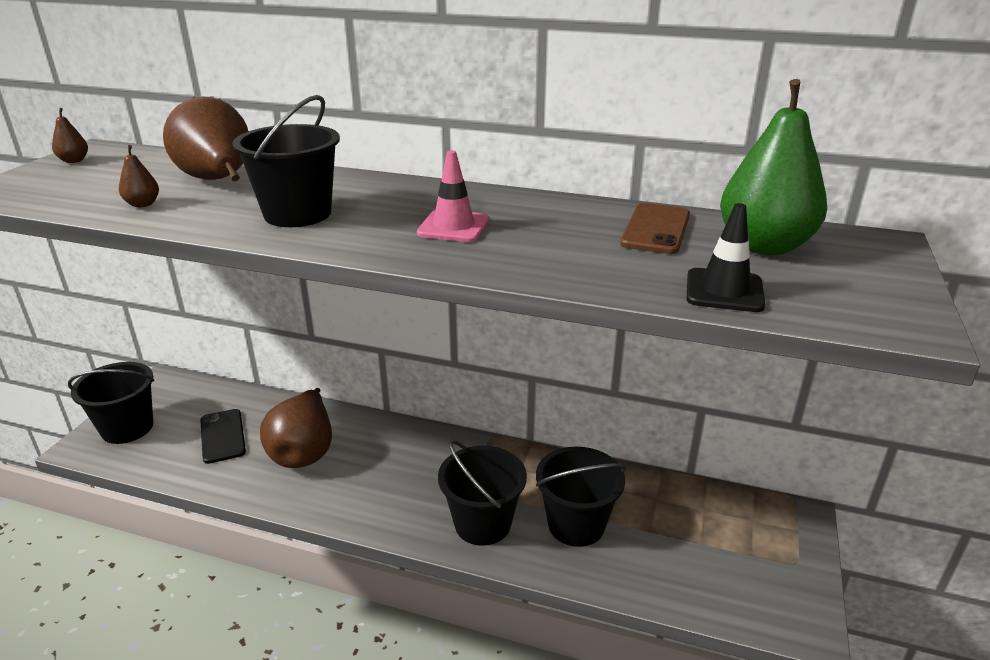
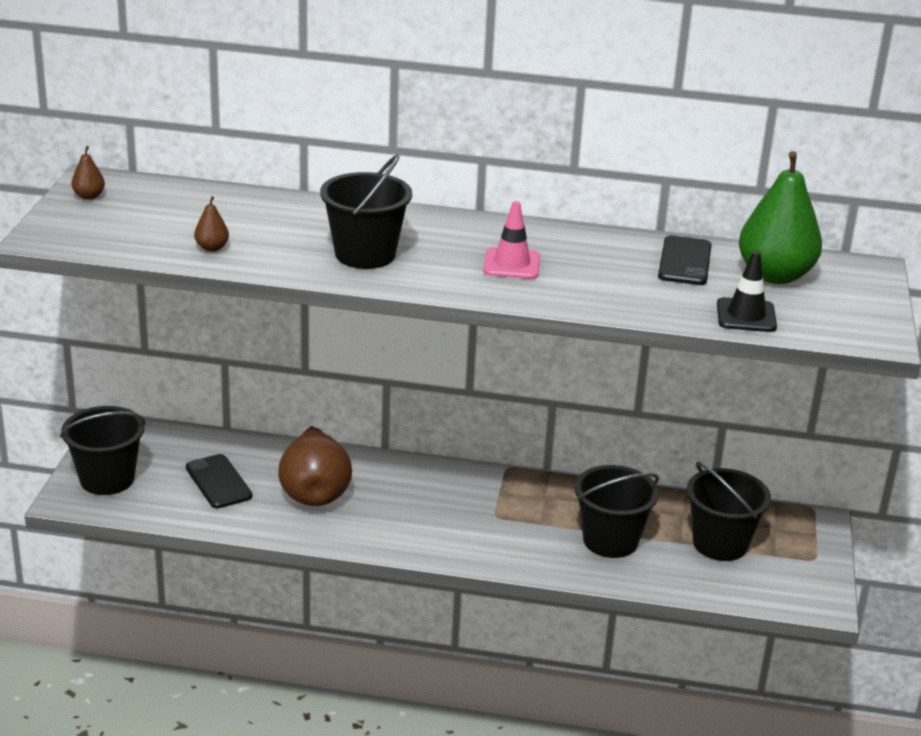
camera: 10 degrees left, 0 degrees up
brown pear [163,97,248,181] -> none
black bucket [438,440,527,546] -> black bucket moved to [687,462,771,561]
brown phone [620,203,690,254] -> black phone [658,235,712,285]

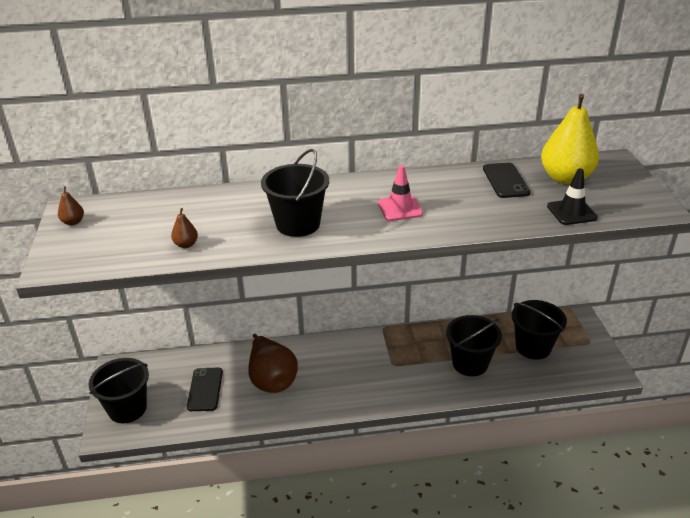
camera: 15 degrees left, 5 degrees up
black phone [186,454,252,508] -> black phone turned 45 degrees clockwise [187,368,223,411]
green pear [739,151,822,284] -> yellow pear [541,94,599,184]

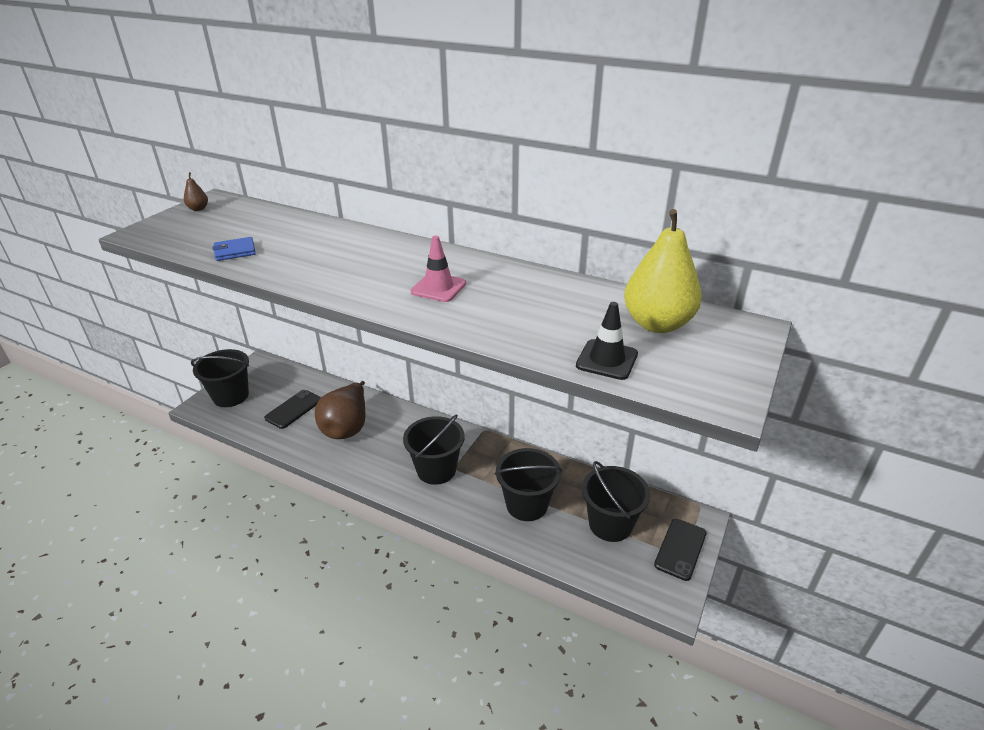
camera: 35 degrees right, 0 degrees up
brown pear [171,208,198,248] -> blue wallet [212,237,256,261]
black bucket [261,149,329,237] -> black bucket moved to [403,414,465,485]
black phone [483,163,530,198] -> black phone moved to [654,518,707,581]

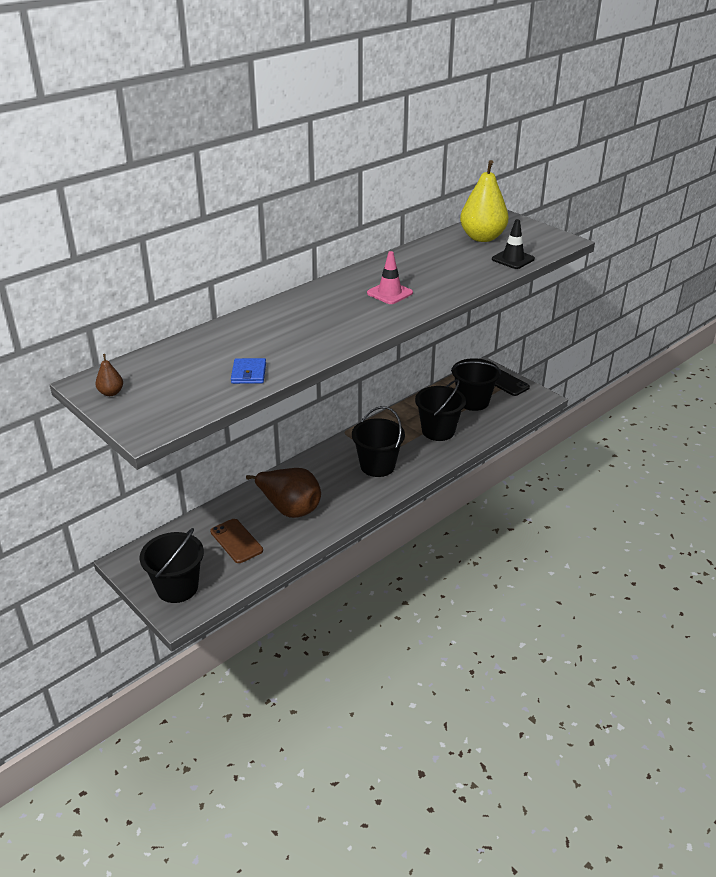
camera: 70 degrees left, 0 degrees up
black phone [264,390,321,429] -> brown phone [210,519,263,563]

